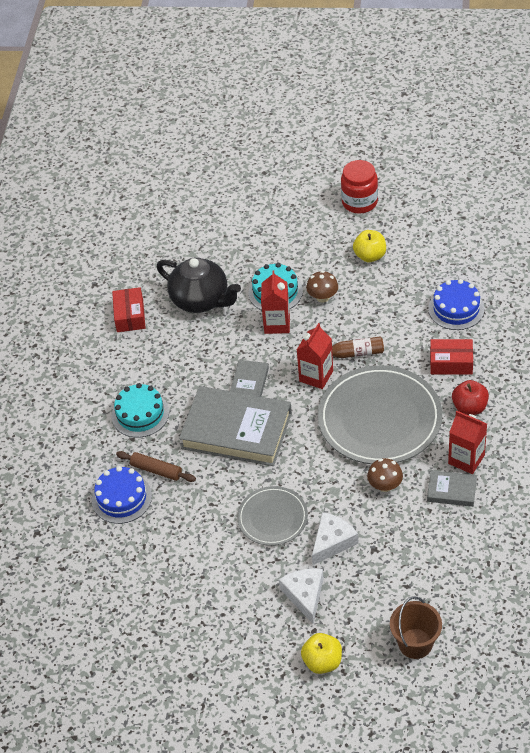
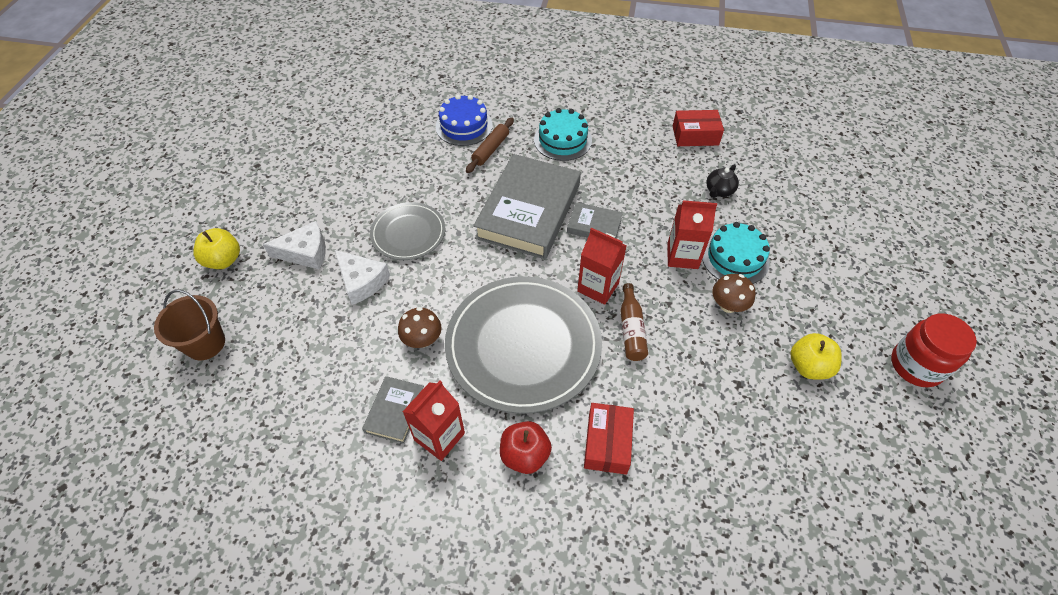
camera: 90 degrees right, 5 degrees up
black teapot [157,258,241,313] -> black teapot [706,165,739,198], size x0.46
blue cake [428,279,485,330] -> none

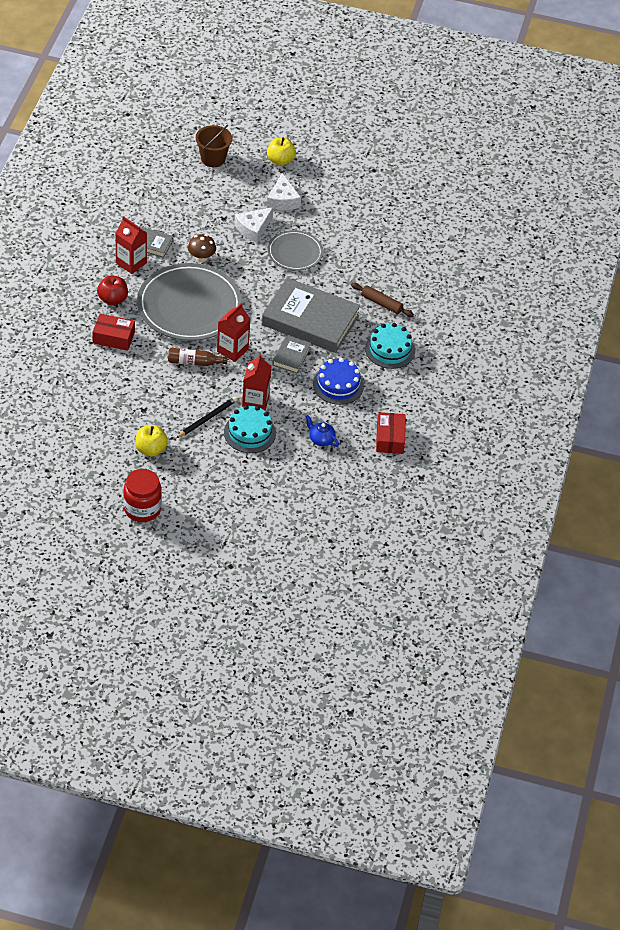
camera: 90 degrees right, 5 degrees down
blue cake [435,95,493,146] -> blue cake moved to [313,358,364,405]
black teapot [706,165,739,198] -> blue teapot [305,415,339,447]
brown mushroom [712,274,756,313] -> black pencil [176,397,237,438]

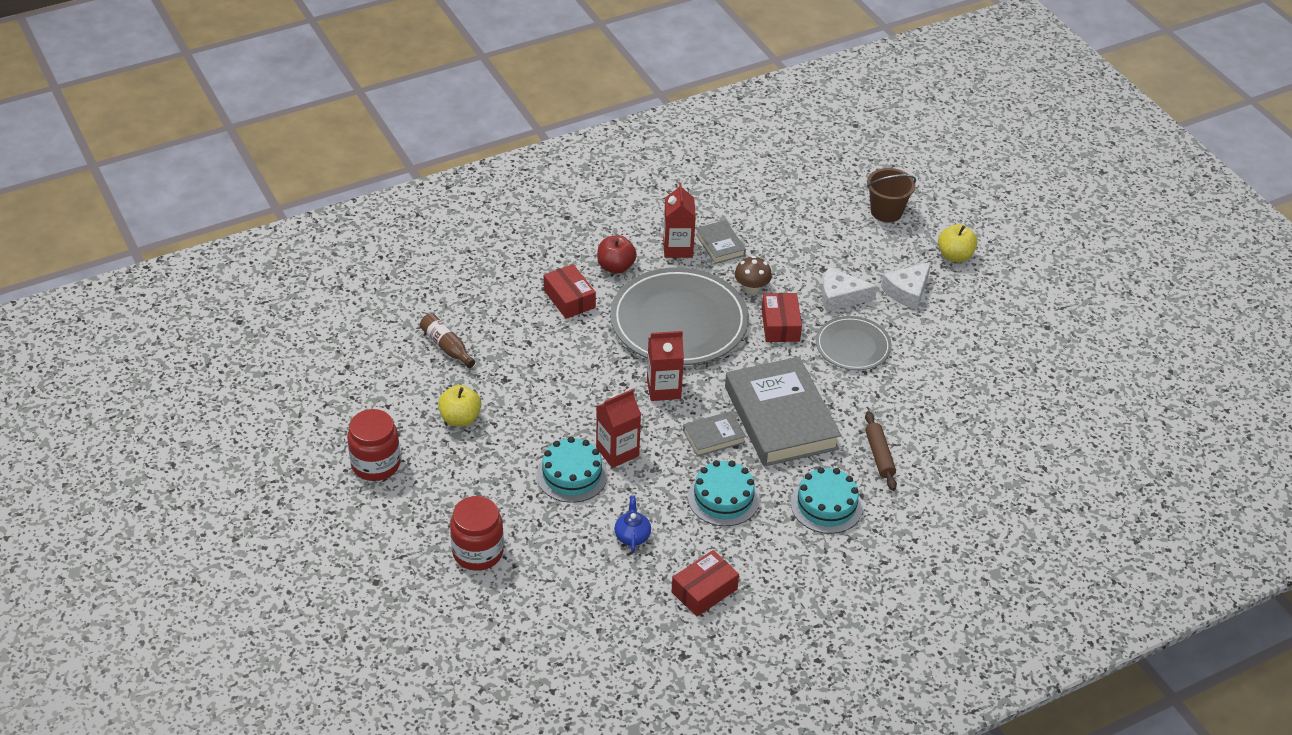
camera: 50 degrees right, 5 degrees down
brown bottle [168,348,227,366] -> brown bottle moved to [420,313,475,368]
black pencil [176,397,237,438] -> none
blue cake [313,358,364,405] -> turquoise cake [688,460,760,526]
none -> red jar [450,496,504,571]
none -> red box [761,293,802,342]

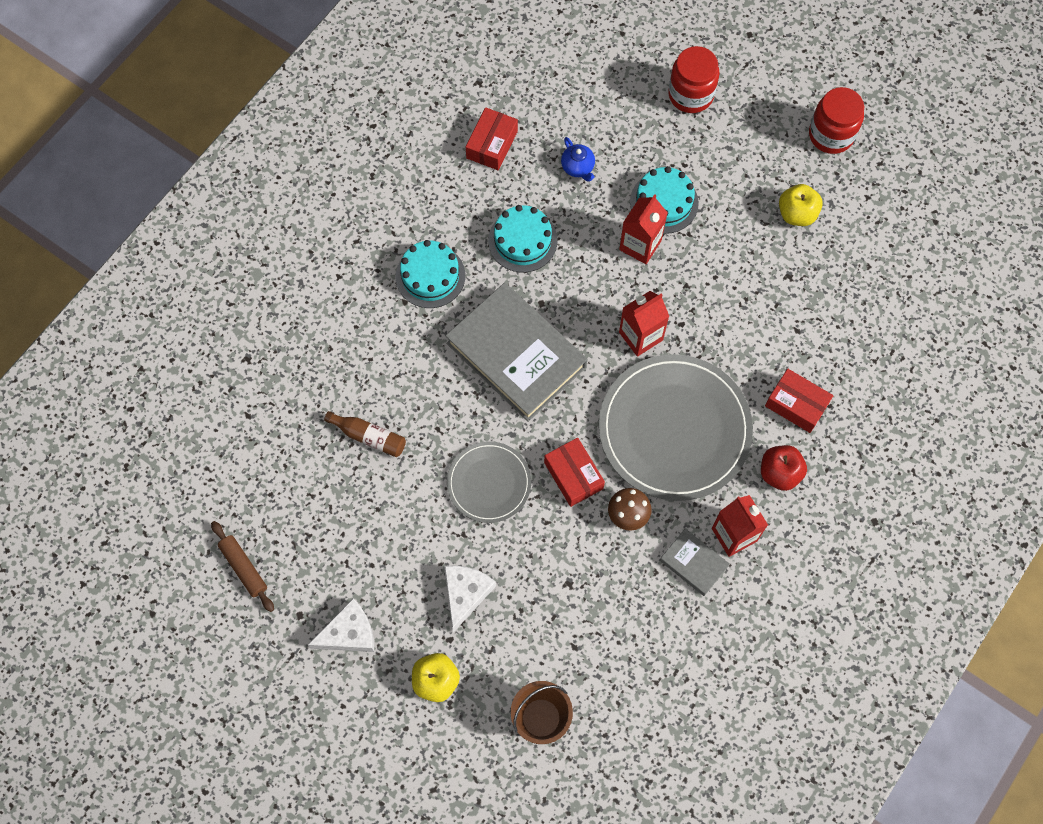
camera: 155 degrees right, 25 degrees up
brown bottle [420,313,475,368] -> brown bottle moved to [324,411,406,457]
grey book [683,411,746,457] -> none
white cheese [822,267,877,312] -> white cheese moved to [308,598,374,652]
brown rolling pin [865,411,897,491] -> brown rolling pin moved to [211,521,274,612]

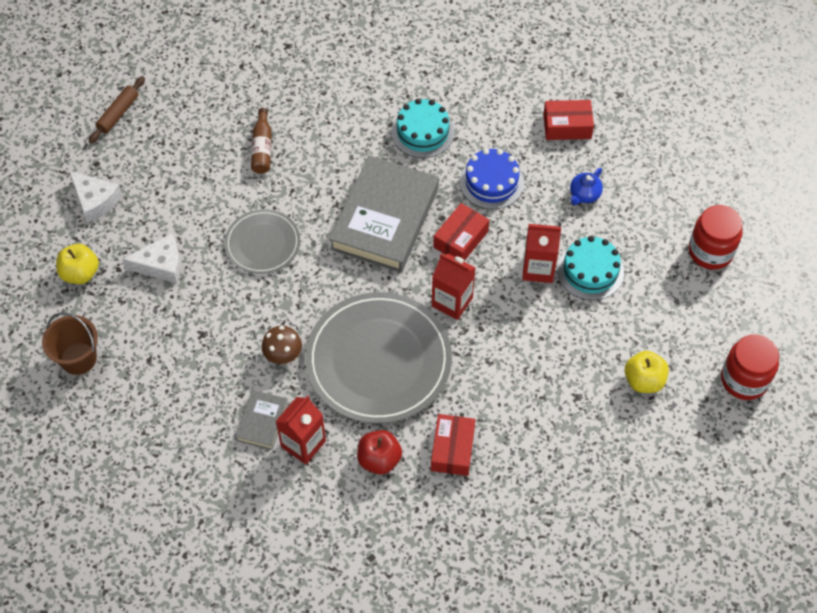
camera: 65 degrees right, 10 degrees down
turquoise cake [488,205,557,272] -> blue cake [460,149,524,209]
red box [544,438,605,507] -> red box moved to [433,203,489,261]

